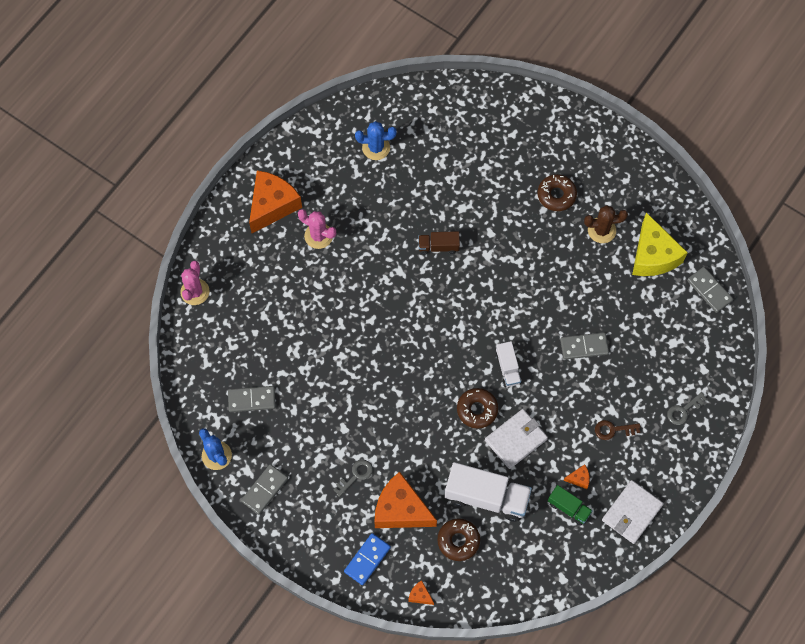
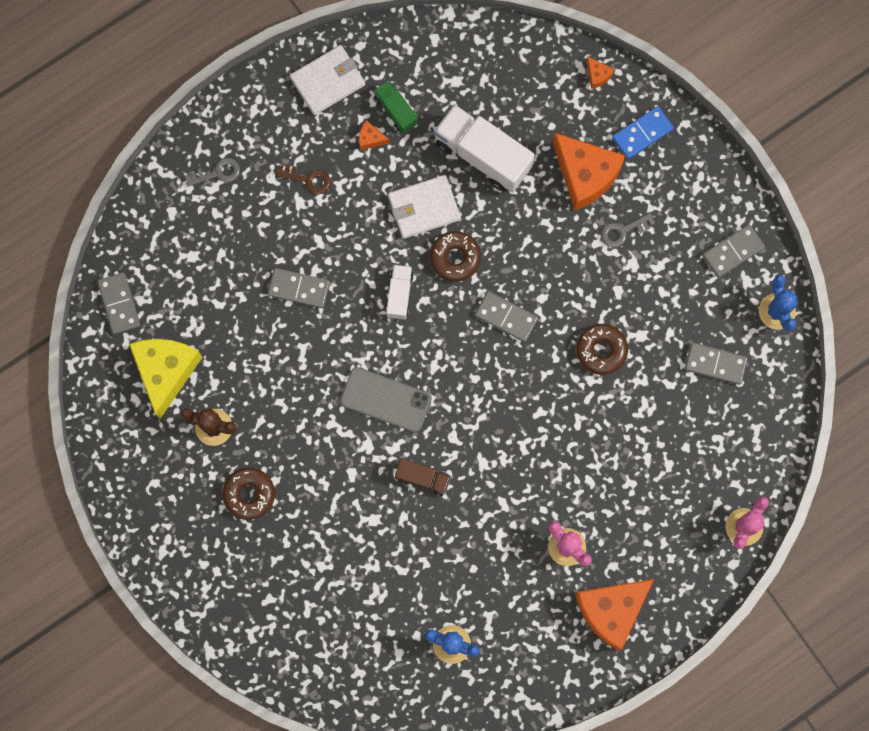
camera: 160 degrees left, 10 degrees up
brown donut [437,518,480,561] -> brown donut moved to [576,324,628,375]
none -> grey phone [340,367,432,432]
none -> grey domino [475,291,538,342]

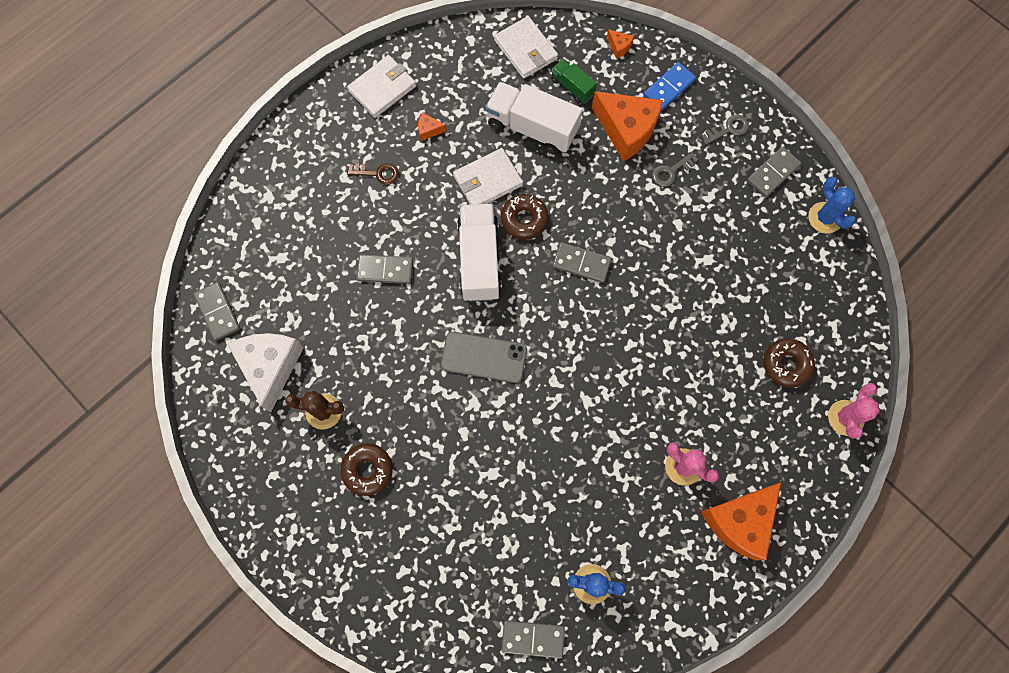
camera: 10 degrees left, 5 degrees down
yellow cheese [129,339,203,419] -> white cheese [227,333,304,413]
grey key [185,158,240,187] -> grey key moved to [701,115,749,145]
green truck [374,81,418,134] -> green truck moved to [551,59,597,103]
white truck [386,265,414,319] -> white truck [457,203,502,301], size x1.90
brown truck [395,458,451,496] -> none
brown donut [576,324,628,375] -> brown donut moved to [764,338,815,388]
grey domino [685,342,748,385] -> grey domino moved to [501,620,565,659]
none -> white wallet [494,16,558,79]

